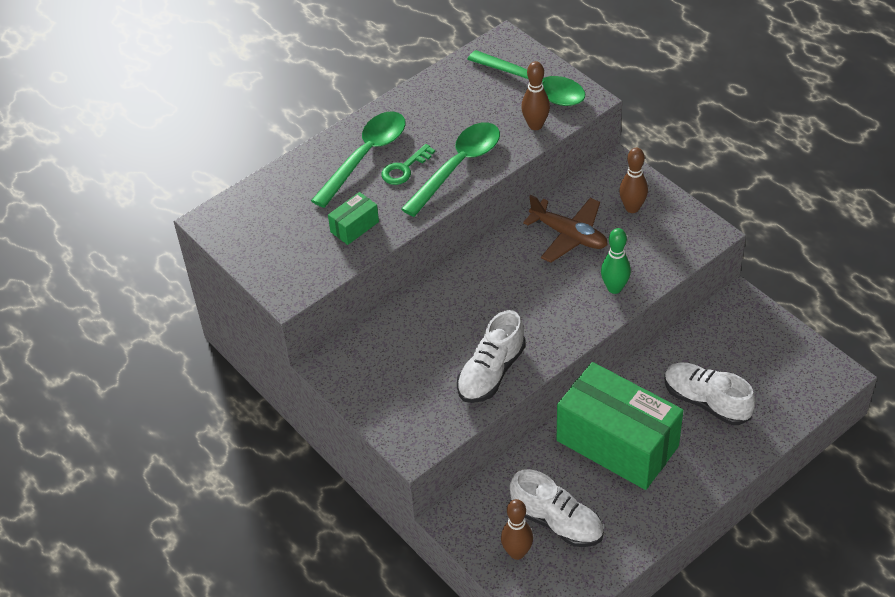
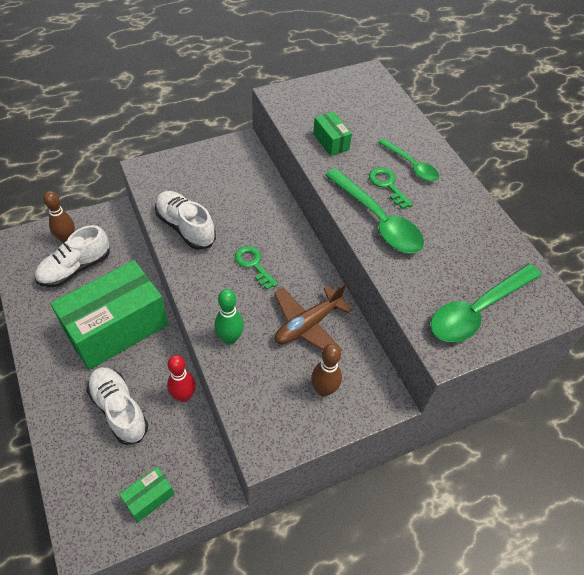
camera: 100 degrees right, 5 degrees up
green spoon [311,111,406,208] -> green spoon [378,138,439,181], size x0.61
brown bowling pin [521,61,550,130] -> none
white shoe [664,363,756,425] -> white shoe turned 90 degrees counterclockwise [87,367,148,445]
none -> green box [119,467,175,522]
none -> red bowling pin [167,355,196,402]
none -> green key [235,246,278,290]

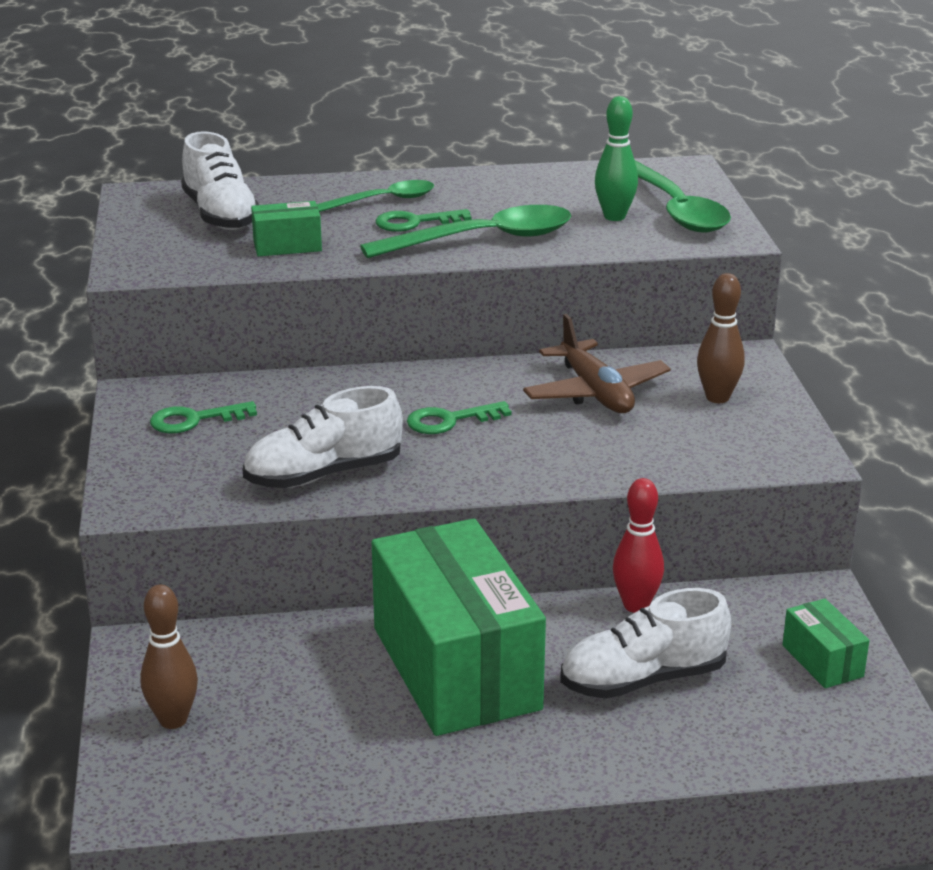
camera: 70 degrees left, 25 degrees down
white shoe [35,225,110,287] -> white shoe moved to [181,131,260,230]
green bowling pin [215,289,244,345] -> green bowling pin moved to [595,96,638,221]
none -> green key [150,401,257,433]

